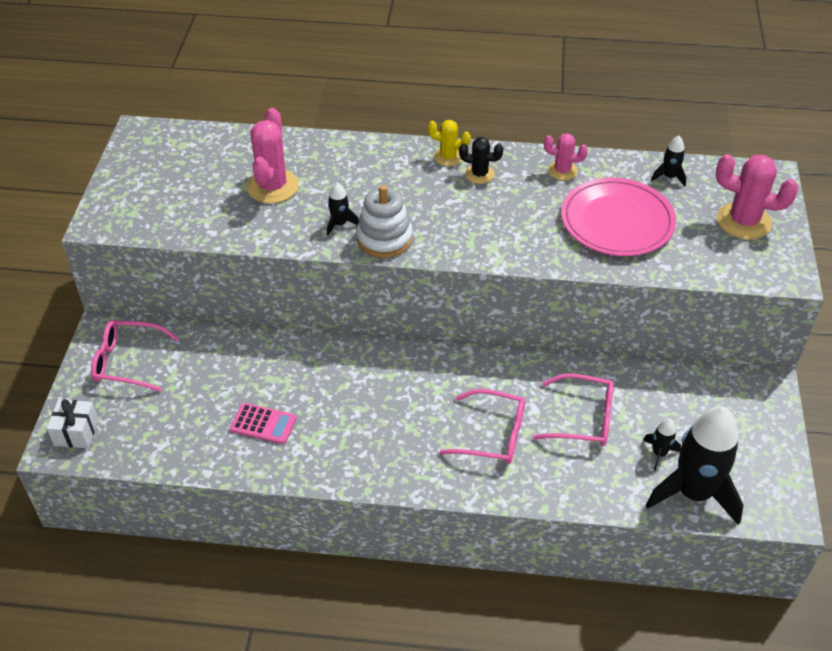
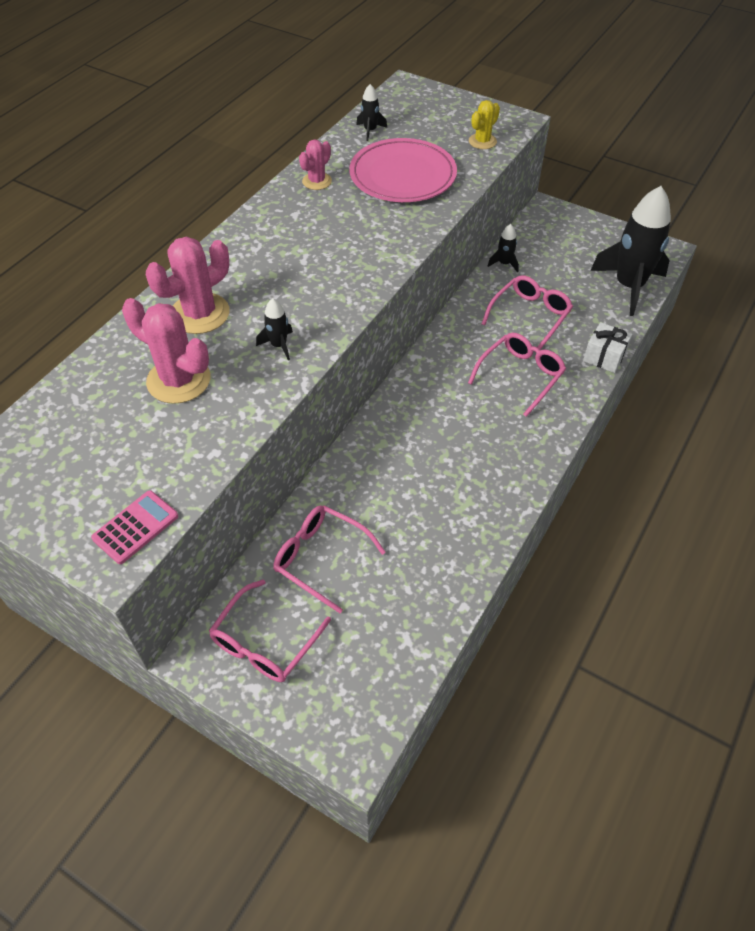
camera: 65 degrees left, 5 degrees up
white gift [47,399,99,448] -> white gift moved to [583,322,632,373]
pink calculator [230,403,296,444] -> pink calculator moved to [91,490,178,564]
white stacking toy [356,185,413,258] -> none
yellow cactus [428,120,471,166] -> yellow cactus moved to [469,100,500,149]
black cactus [459,137,503,184] -> none
black rocket [643,418,681,471] -> black rocket moved to [488,224,519,273]
pink cactus [716,154,799,239] -> pink cactus moved to [146,236,230,334]
none -> pink glasses [274,505,385,613]

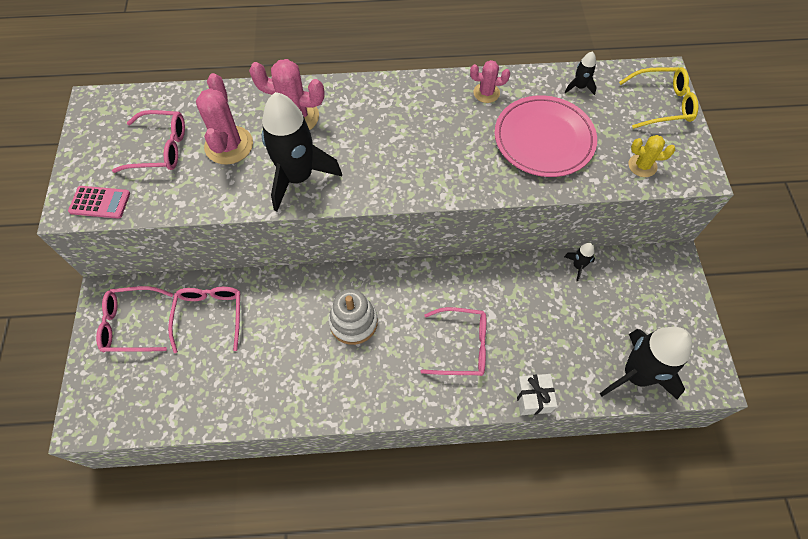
camera: 55 degrees right, 10 degrees up
black rocket [256,298,293,360] -> black rocket [262,92,342,211], size x2.36
pink glasses [481,275,573,350] -> pink glasses moved to [112,110,185,173]
none -> white stacking toy [328,289,378,345]
none -> yellow glasses [619,67,699,129]

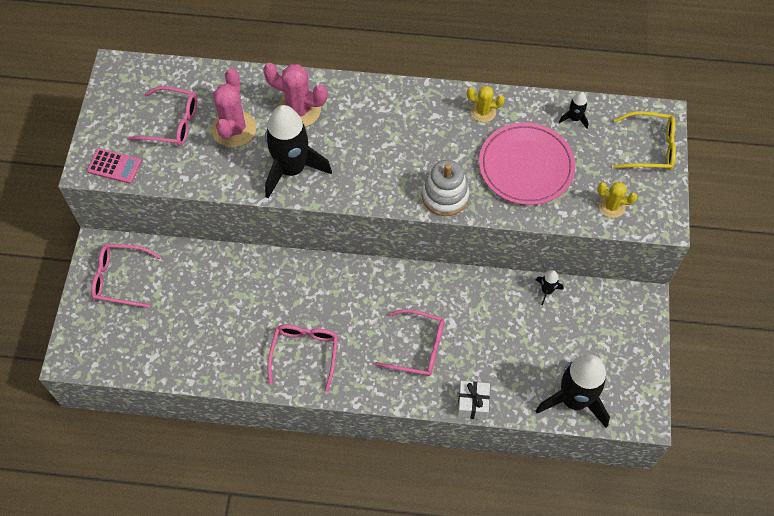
camera: 10 degrees right, 0 degrees up
pink glasses [168,287,241,353] -> pink glasses moved to [267,324,338,392]
white stacking toy [328,289,378,345] -> white stacking toy moved to [422,160,469,216]
pink cactus [470,60,510,103] -> yellow cactus [467,86,505,122]

